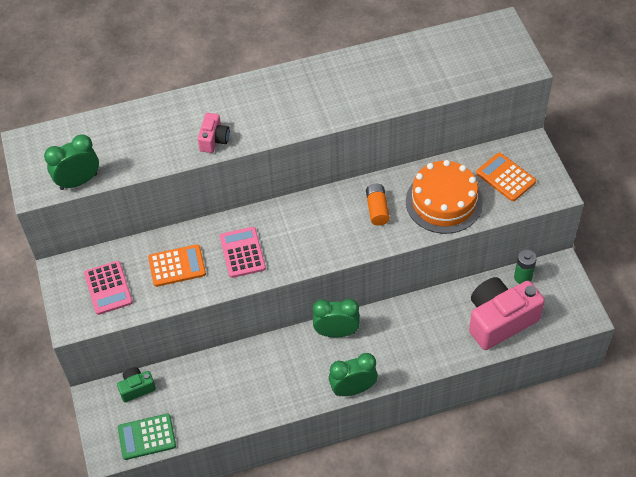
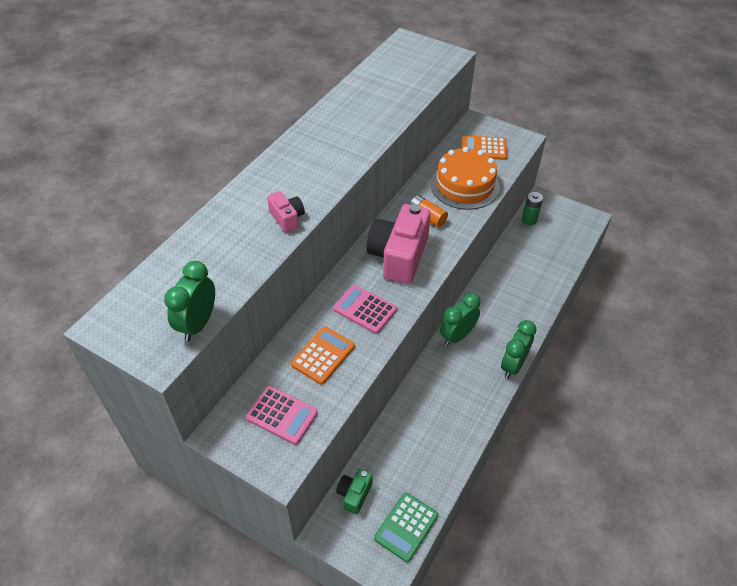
camera: 45 degrees left, 5 degrees down
pink camera [469,277,545,350] -> pink camera moved to [366,204,431,284]

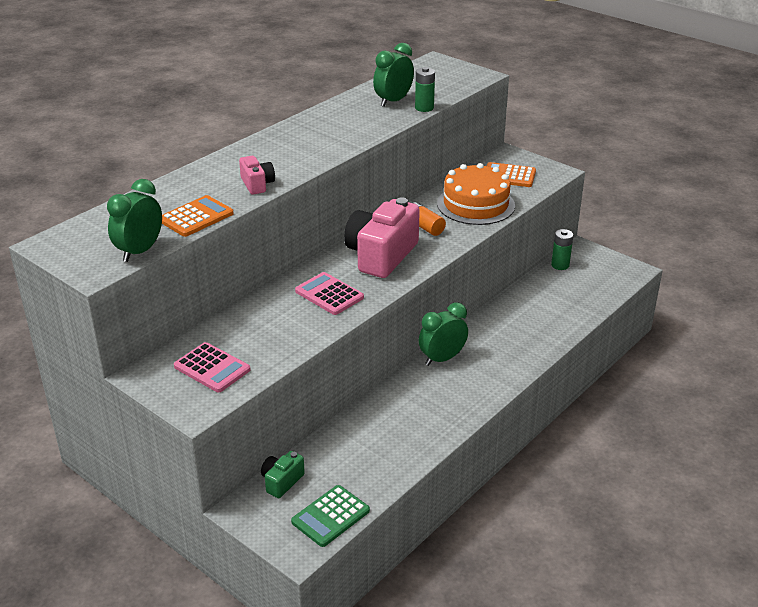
camera: 10 degrees right, 15 degrees down
orange calculator [291,327,355,384] -> orange calculator moved to [162,195,234,237]
green clock [501,320,536,379] -> green clock moved to [373,43,414,107]
none -> green battery [415,67,435,112]

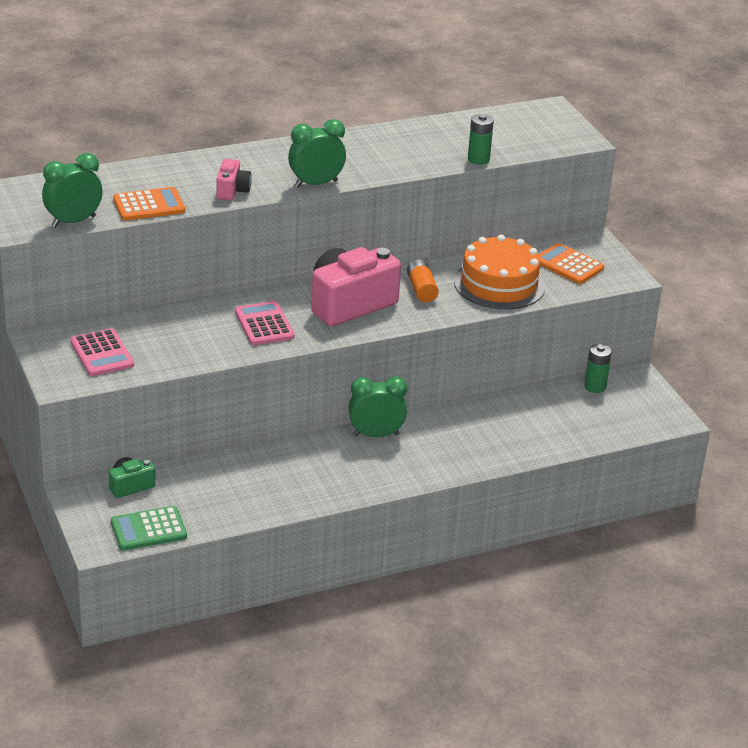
camera: 25 degrees right, 0 degrees up
green clock [373,43,414,107] -> green clock moved to [288,119,346,187]

